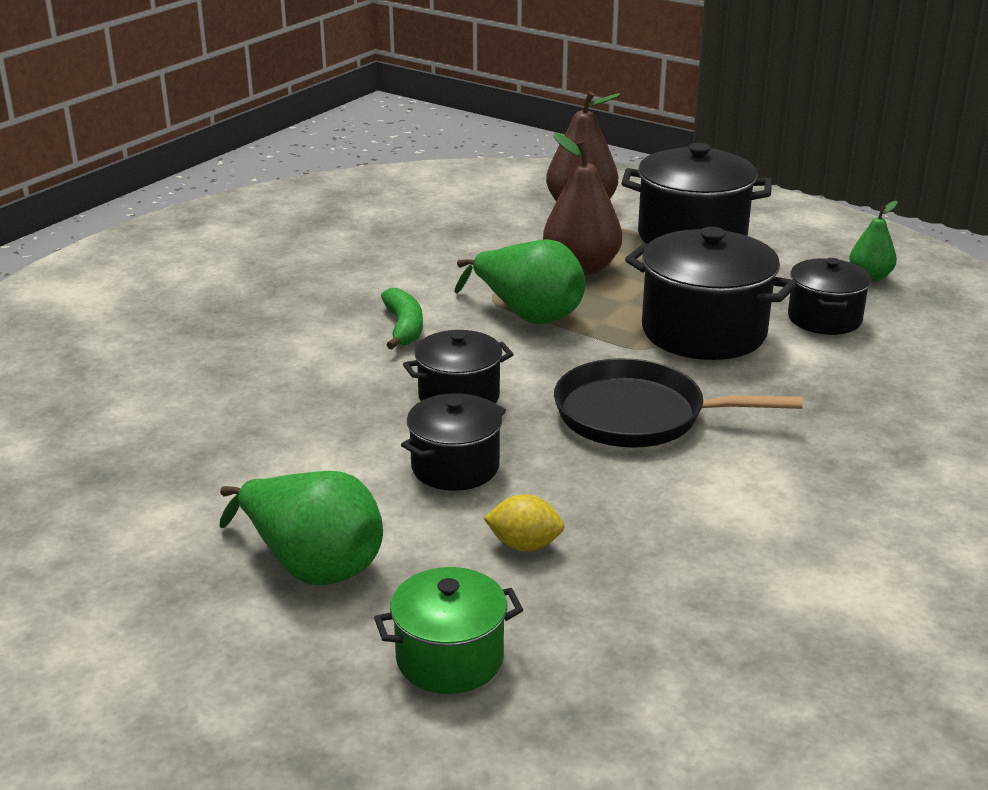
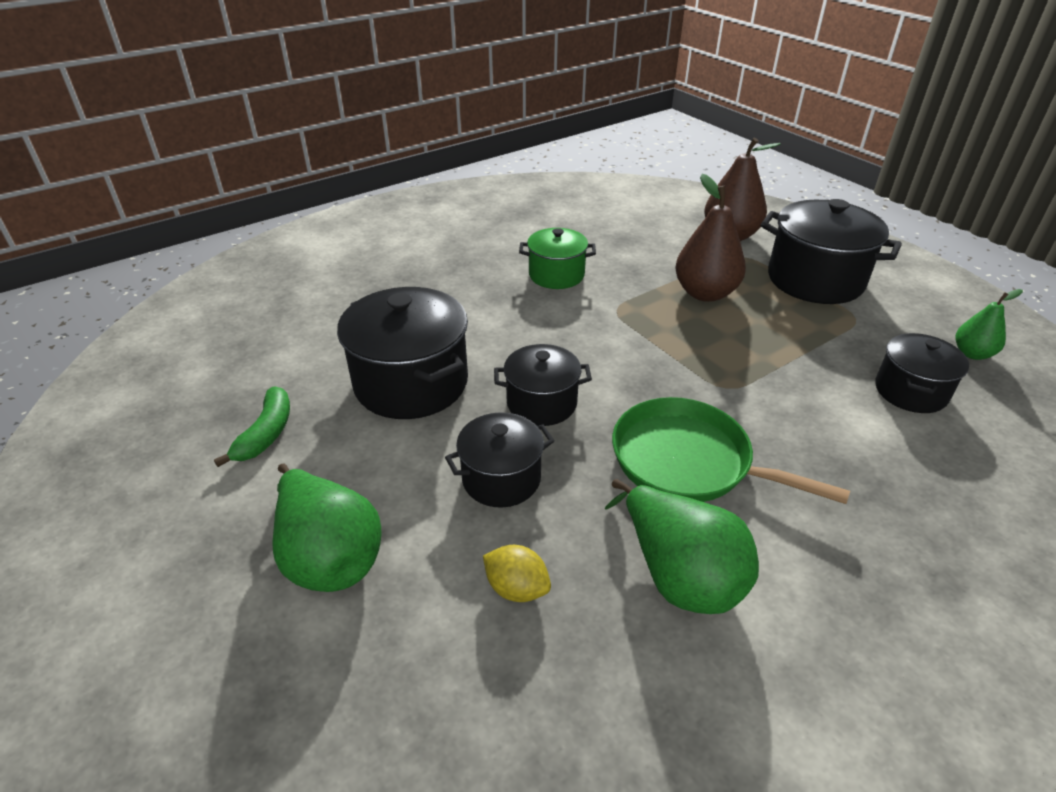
camera: 20 degrees right, 10 degrees up
green pot [374,567,523,694] -> green pot moved to [519,228,596,289]
green banana [381,288,423,349] -> green banana moved to [214,386,290,467]
green pear [454,239,585,324] -> green pear moved to [605,479,759,614]
black pan [554,358,803,447] -> green pan [612,397,850,504]
black pot [625,227,797,360] -> black pot moved to [337,287,468,419]

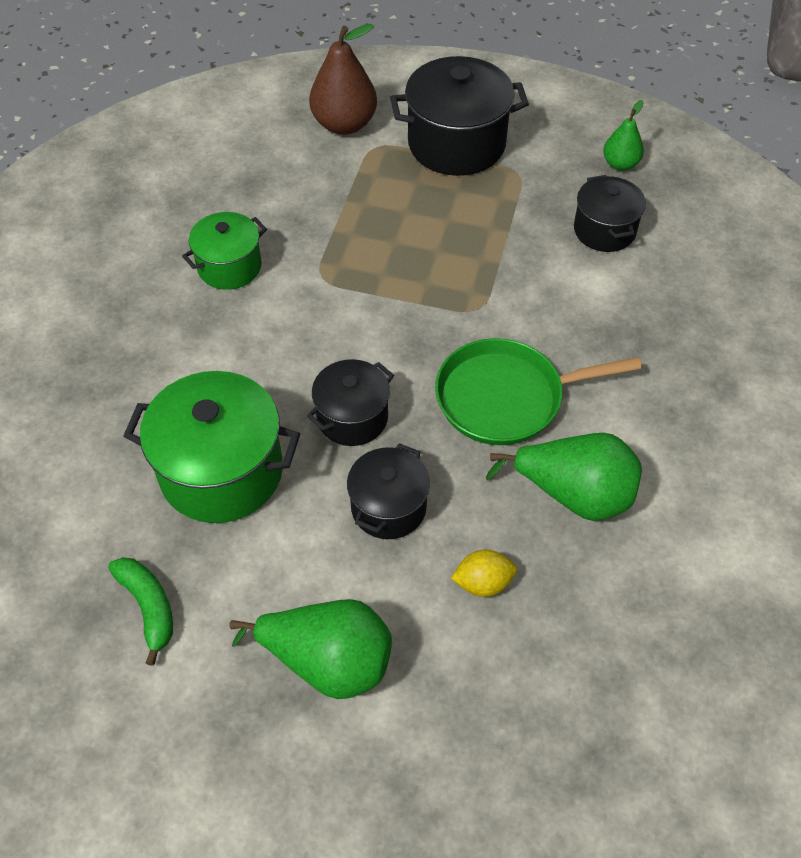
camera: 40 degrees left, 15 degrees up
black pot [337,287,468,419] -> green pot [123,371,300,523]
brown pear [675,174,746,302] -> none

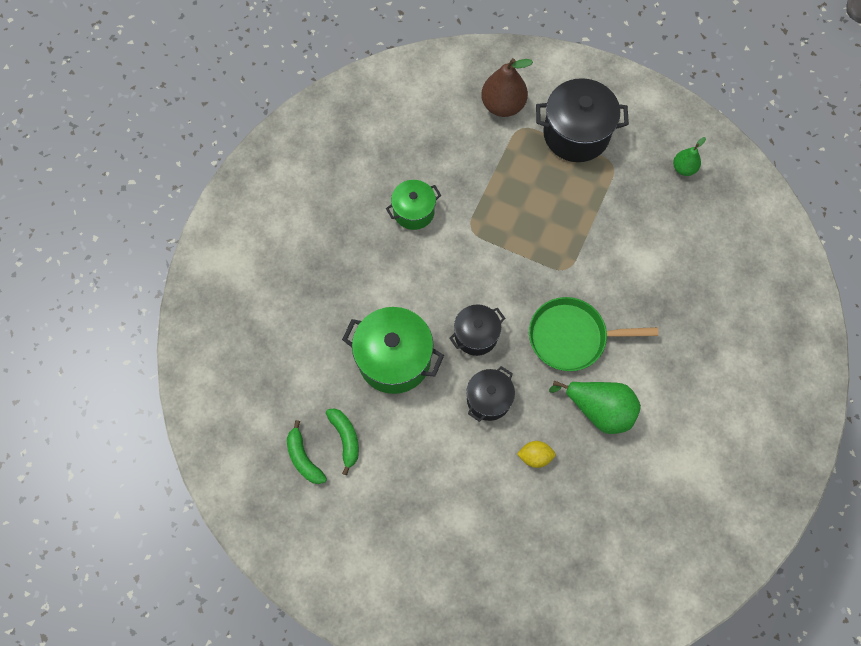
camera: 10 degrees right, 15 degrees up
green pear [229,599,392,699] -> none
black pot [574,175,646,252] -> none
none -> green banana [287,420,327,484]

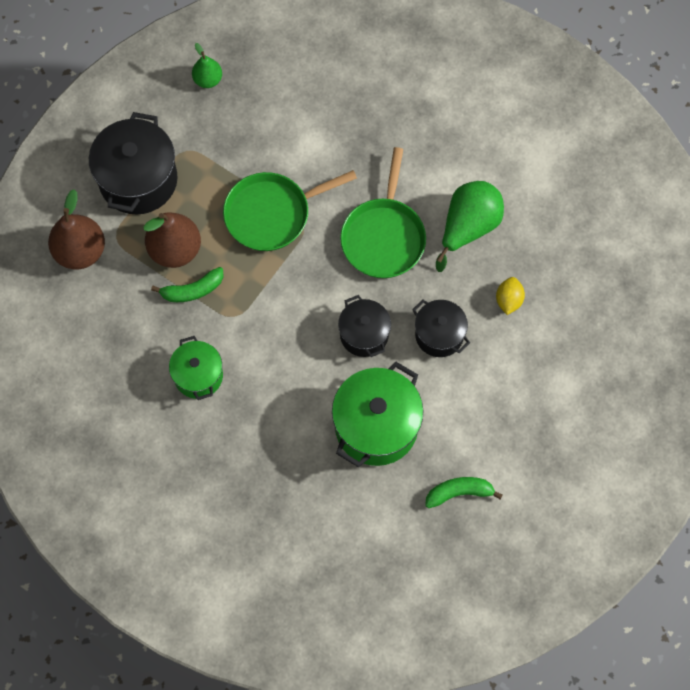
camera: 80 degrees left, 0 degrees up
green banana [287,420,327,484] -> green banana moved to [151,267,224,302]
none -> brown pear [143,213,201,268]
none -> green pan [223,170,357,251]

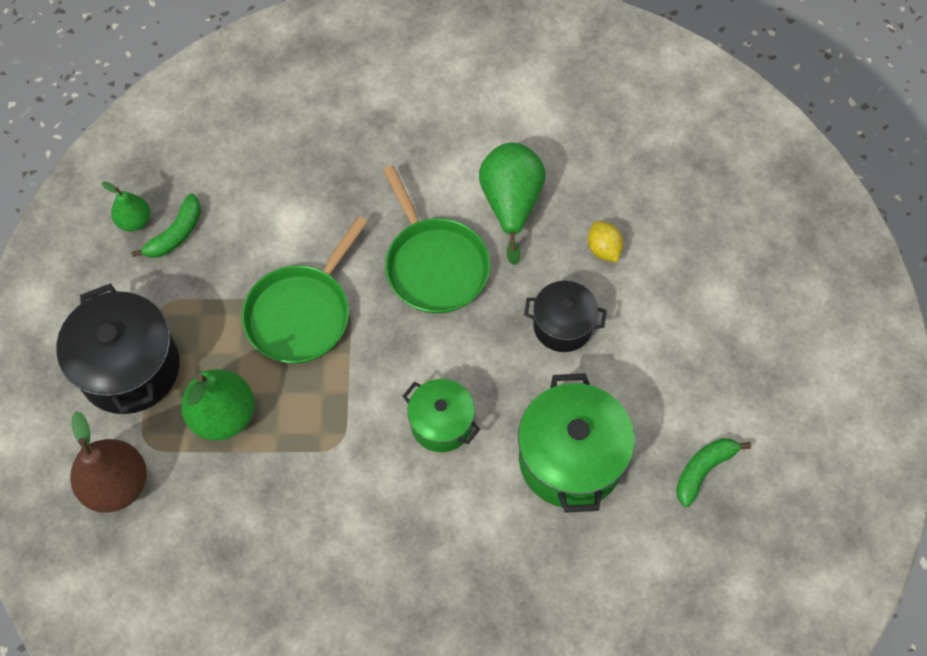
camera: 35 degrees left, 5 degrees down
brown pear [143,213,201,268] -> green pear [181,369,255,440]
green banana [151,267,224,302] -> green banana moved to [132,193,201,258]
green pot [169,336,223,400] -> green pot moved to [403,379,480,452]
black pot [338,295,391,357] -> none

